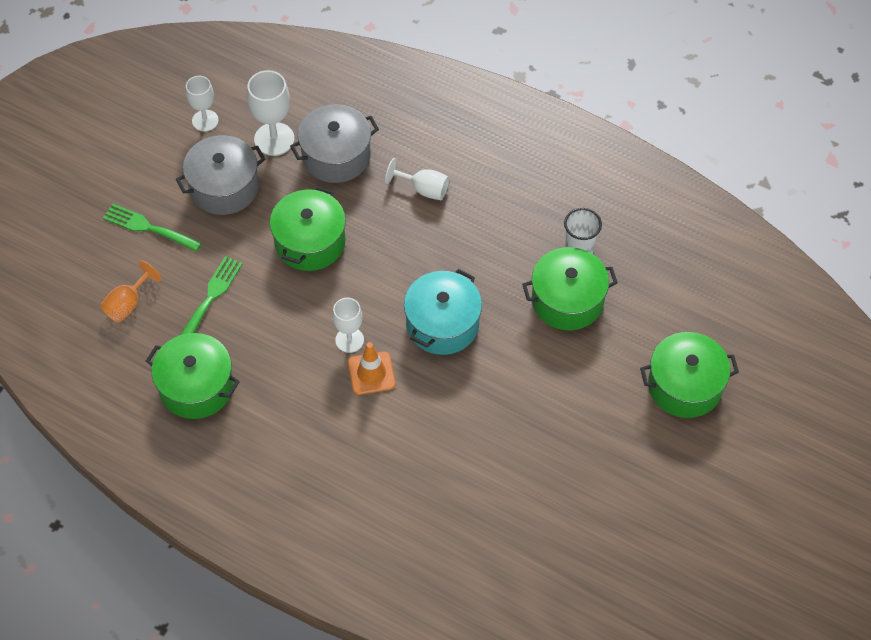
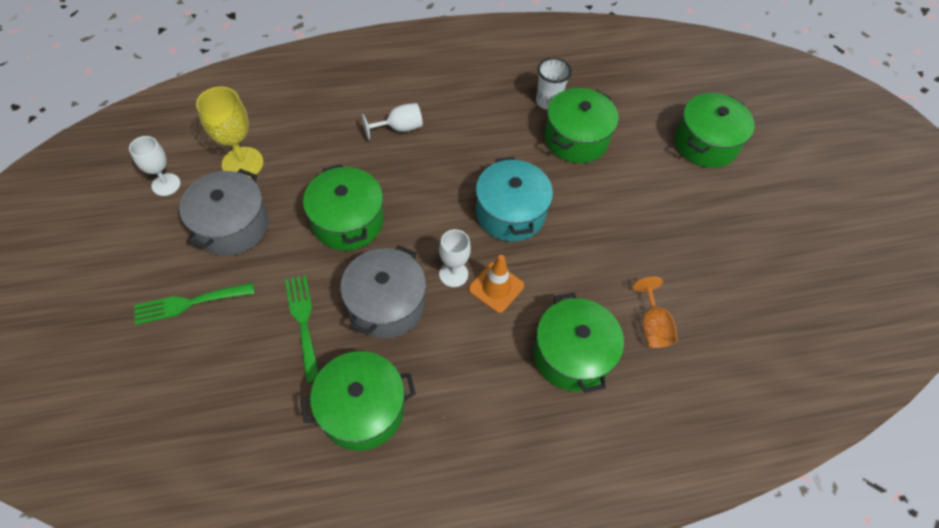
camera: 45 degrees left, 0 degrees up
orange goblet [100,260,161,323] -> orange goblet moved to [633,277,678,348]
white goblet [247,70,295,156] -> yellow goblet [196,87,263,178]
grey pot [290,104,379,183] -> grey pot moved to [340,245,426,338]
none -> green pot [534,293,624,393]

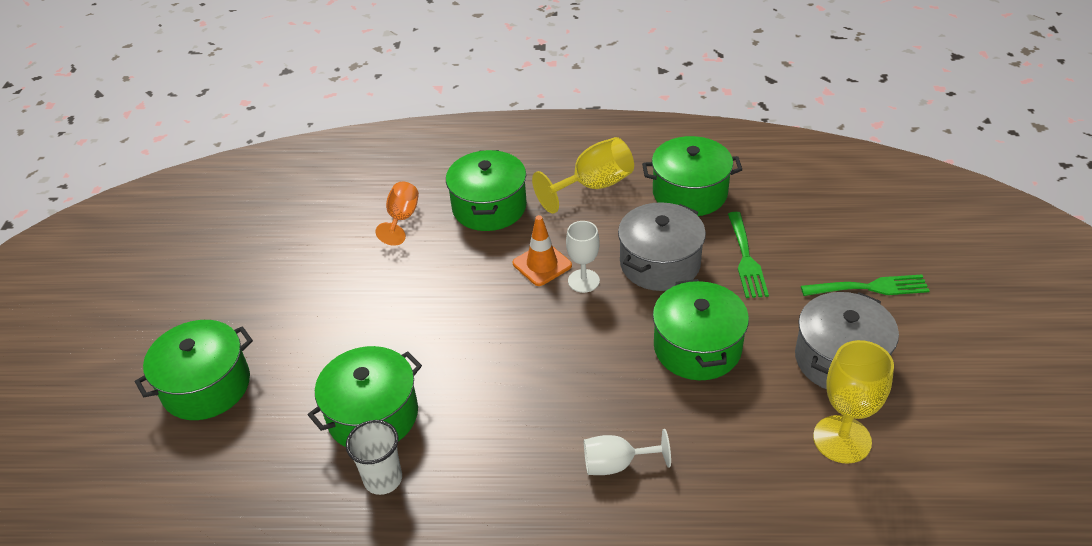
camera: 160 degrees left, 15 degrees down
white goblet [129,136,180,196] -> none
turquoise pot [476,157,553,242] -> none
none -> yellow goblet [532,137,634,214]

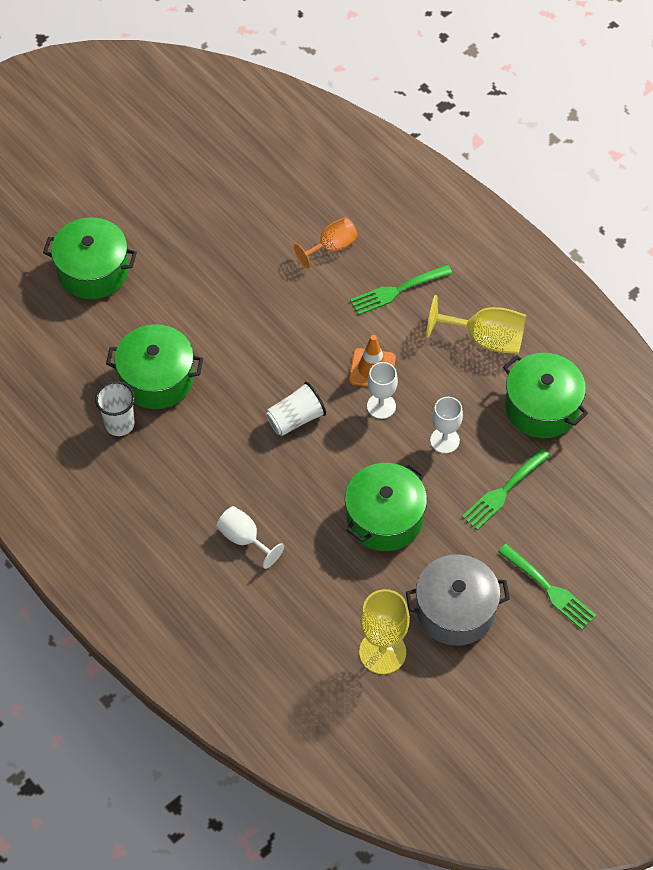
camera: 45 degrees right, 15 degrees up
green pot [446,150,527,231] -> green fork [350,265,453,315]
grey pot [618,202,706,291] -> white goblet [430,397,463,453]
none -> white cup [266,382,326,436]

